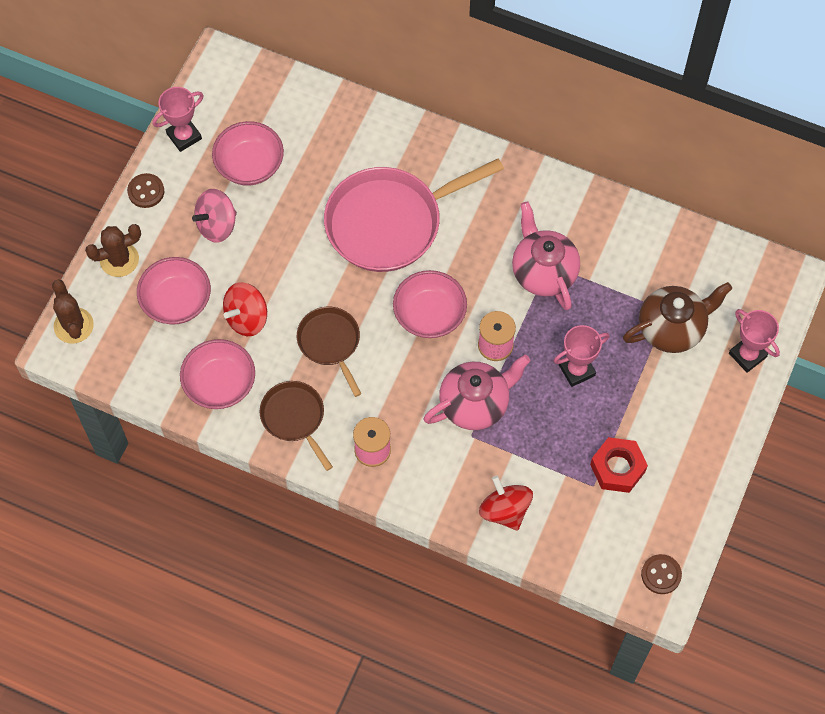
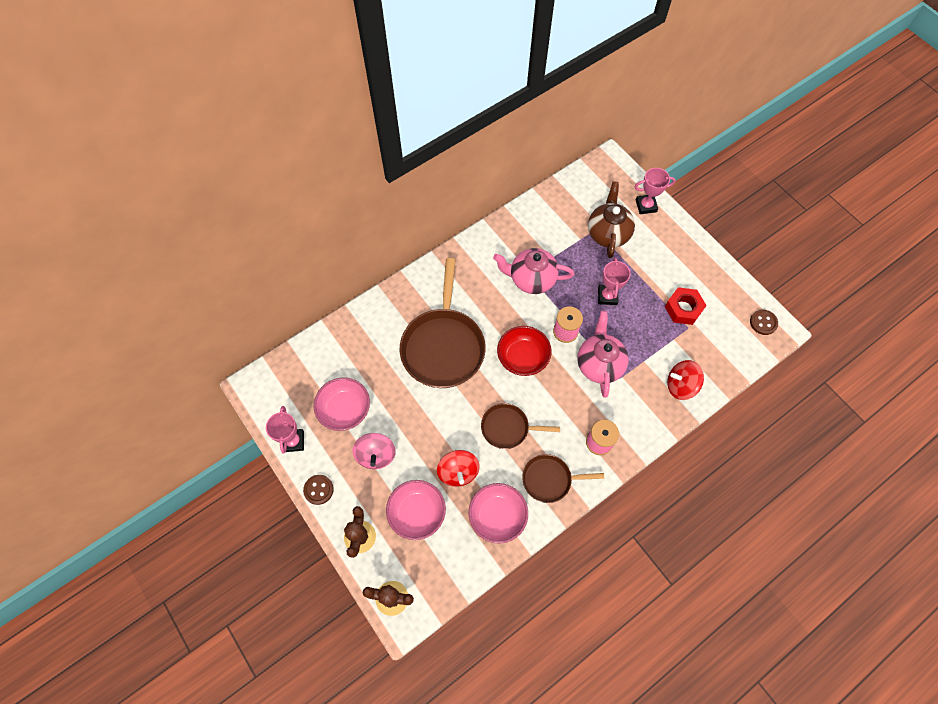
camera: 60 degrees left, 0 degrees up
pink pan [324,158,504,272] -> brown pan [400,258,486,388]
pink bowl [393,270,467,338] -> red bowl [497,326,551,376]

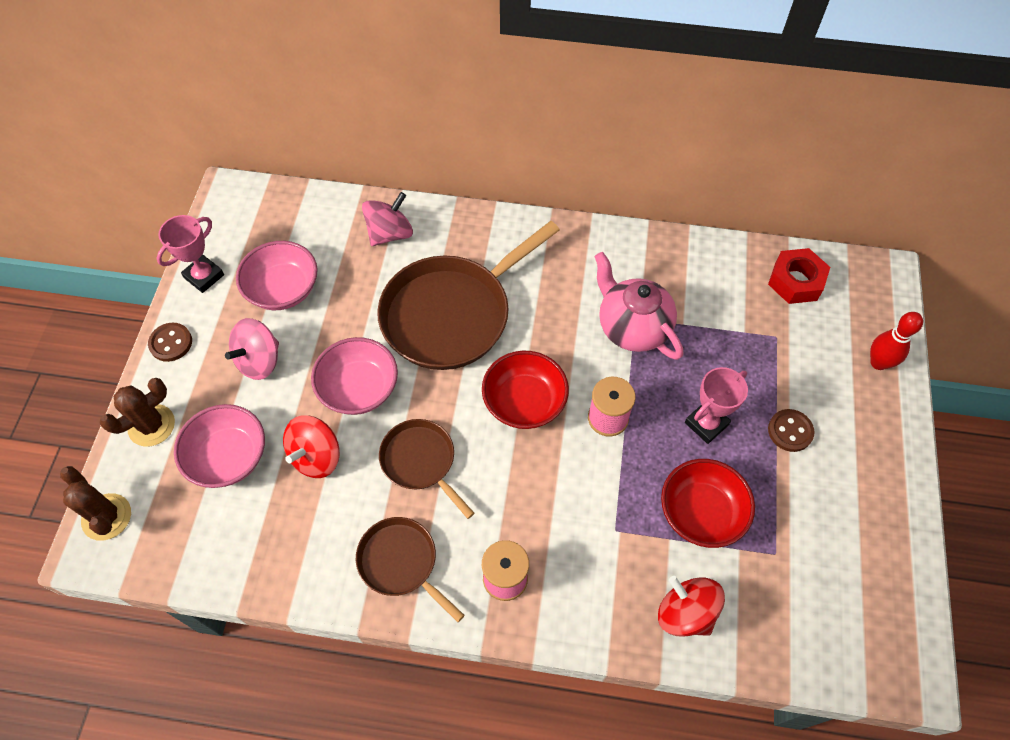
camera: 45 degrees right, 5 degrees down
pink bowl [469,483,528,544] -> pink bowl moved to [311,337,398,415]
pink teapot [577,311,629,398] -> none
brown teapot [588,181,635,258] -> none
pink trophy [635,168,676,214] -> red bowling pin [870,312,923,370]
red nut [665,287,707,325] -> red nut moved to [768,248,830,304]
brown button [750,309,778,335] -> brown button moved to [768,409,815,452]
none -> pink spinning top [362,192,413,246]
none -> red bowl [661,459,755,548]

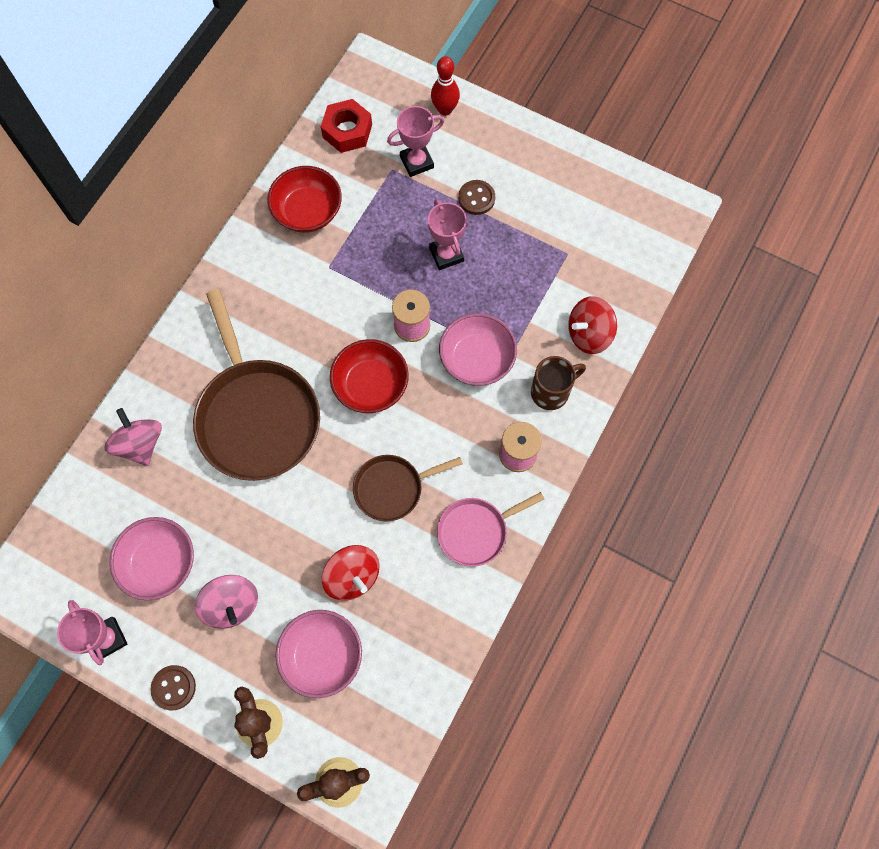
camera: 70 degrees left, 10 degrees up
pink bowl [311,337,398,415] -> pink bowl moved to [439,313,517,386]
brown pan [356,517,465,622] -> pink pan [437,492,544,567]
pink teapot [594,252,683,360] -> none
red bowl [661,459,755,548] -> red bowl moved to [268,166,342,233]
none -> pink trophy [387,106,444,177]
none -> brown mug [531,356,586,410]

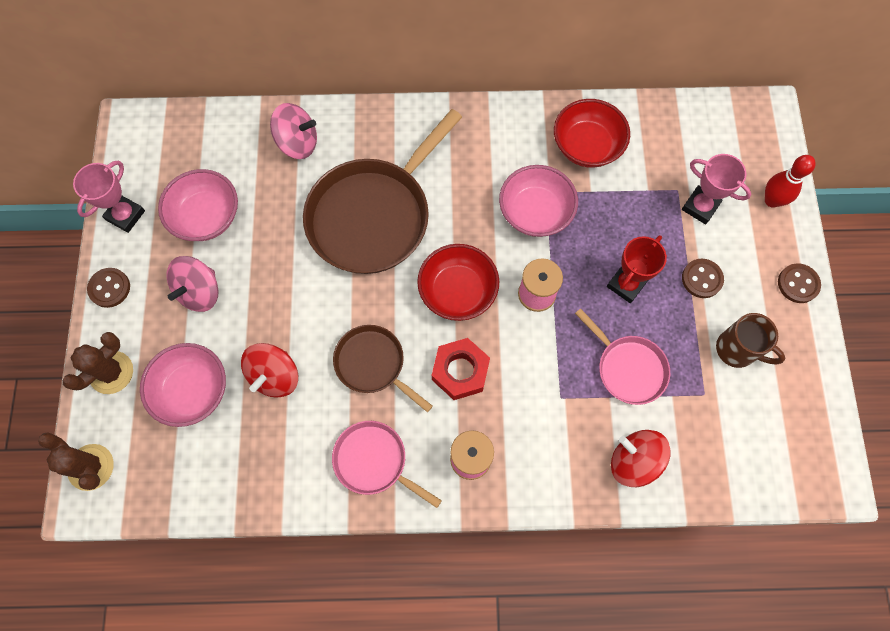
camera: 60 degrees right, 0 degrees up
pink spinning top [104,408,162,466] -> pink spinning top turned 60 degrees clockwise [270,103,317,159]
red nut [321,99,372,153] -> red nut moved to [432,338,490,400]
pink trophy [428,199,467,270] -> red trophy [607,235,667,303]
pink bowl [439,313,517,386] -> pink bowl moved to [499,165,578,237]
brown mug [531,356,586,410] -> brown mug moved to [716,313,785,368]
none -> pink pan [575,308,670,405]
none -> brown button [778,263,821,303]

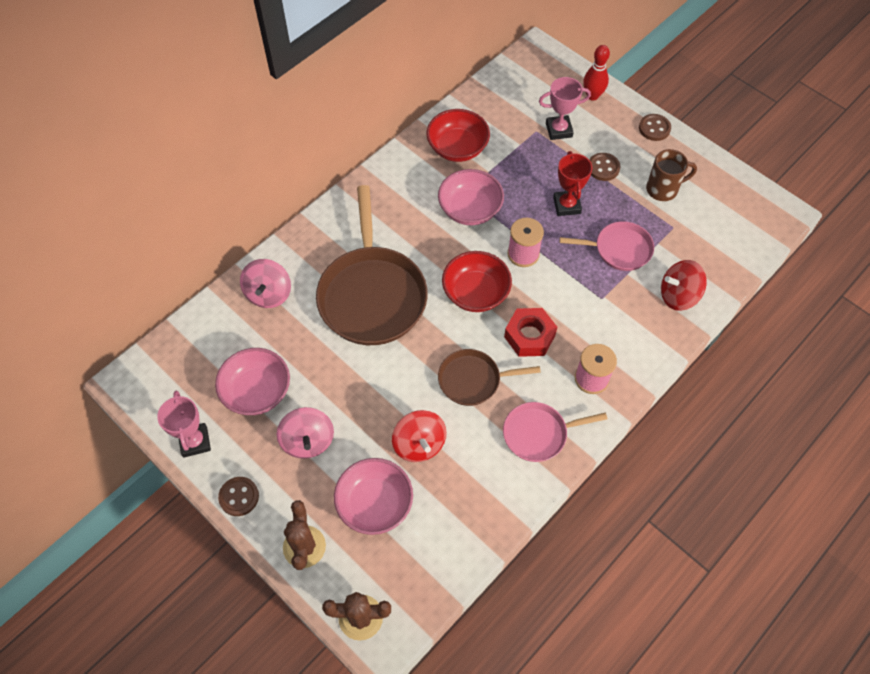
camera: 45 degrees left, 10 degrees down
pink spinning top [270,103,317,159] -> pink spinning top turned 135 degrees clockwise [240,259,291,308]

